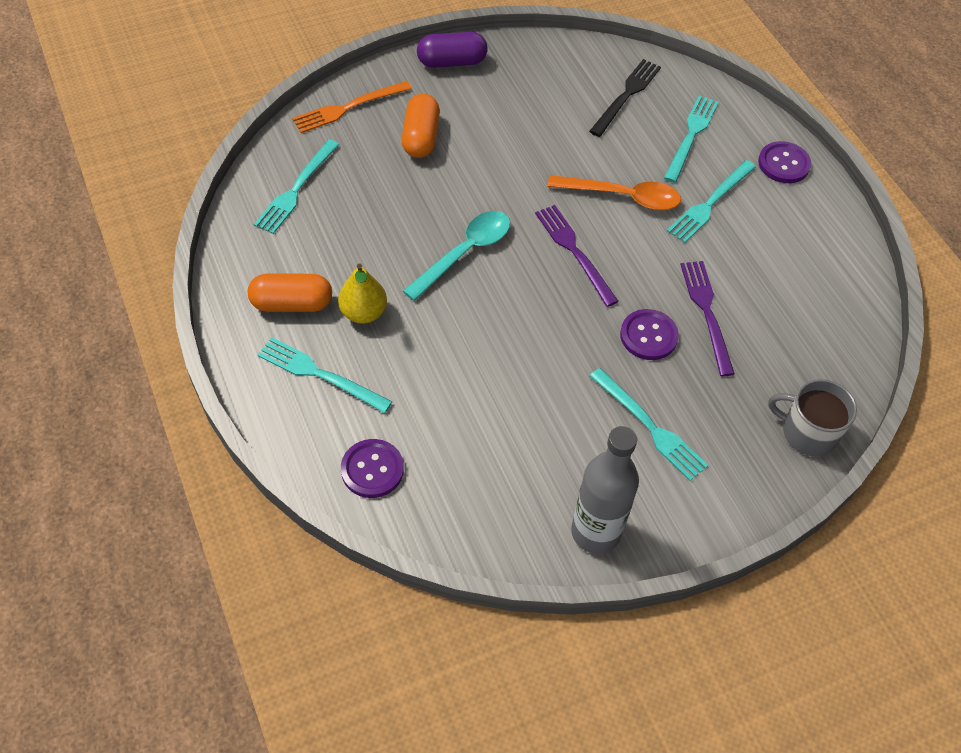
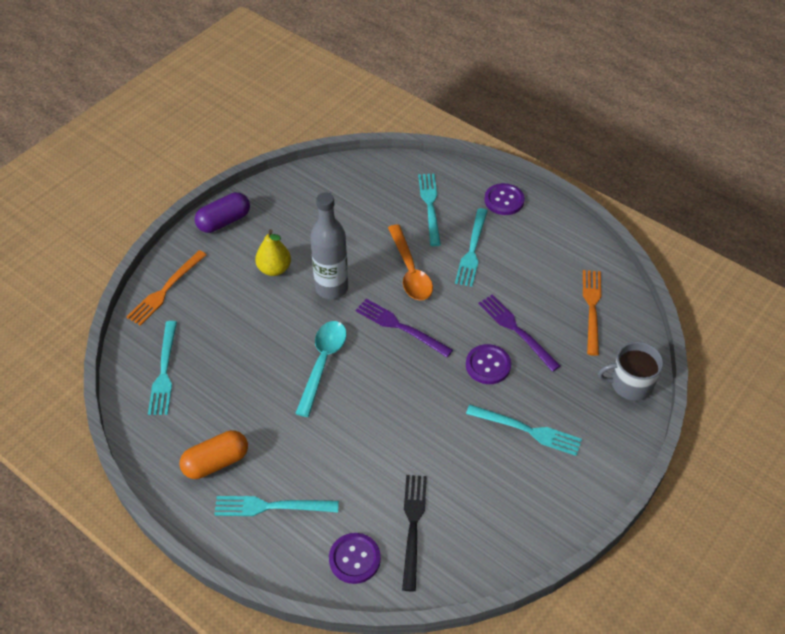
camera: 25 degrees left, 5 degrees down
yellow pear [338,263,387,324] -> yellow pear moved to [255,229,291,276]
orange capsule [402,94,440,158] -> none
orange spoon [547,175,681,210] -> orange spoon turned 90 degrees clockwise [388,224,433,300]
grey bottle [571,426,639,554] -> grey bottle moved to [310,192,348,299]
black fork [589,59,661,137] -> black fork moved to [402,475,427,591]
none -> orange fork [583,270,601,356]

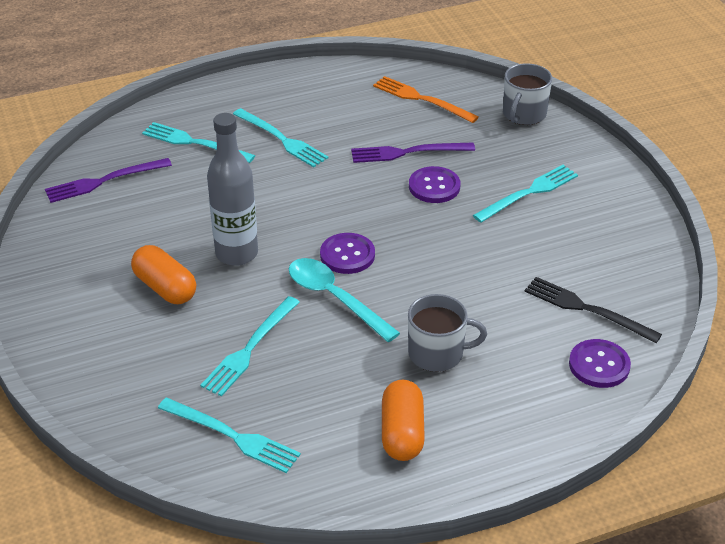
camera: 60 degrees left, 10 degrees down
orange fork [127,250,206,326] -> none
purple capsule [195,192,250,233] -> none
turquoise fork [214,496,339,516] -> turquoise fork moved to [200,296,300,397]
yellow pear [255,229,291,276] -> orange capsule [131,245,196,304]
purple fork [356,299,453,358] -> purple fork moved to [45,158,172,203]
orange spoon [388,224,433,300] -> none
purple button [484,183,525,215] -> purple button moved to [320,233,375,274]
none -> grey mug [408,294,487,372]

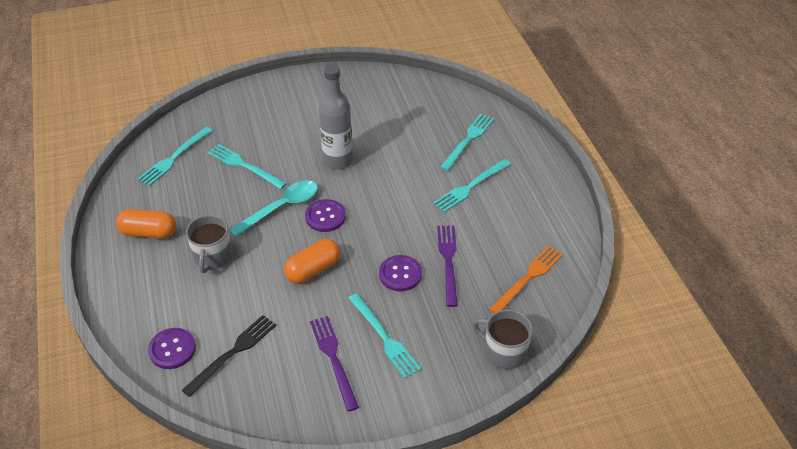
camera: 95 degrees right, 5 degrees up
purple fork [45,158,172,203] -> purple fork moved to [310,316,359,412]
orange capsule [131,245,196,304] -> orange capsule moved to [284,239,340,283]

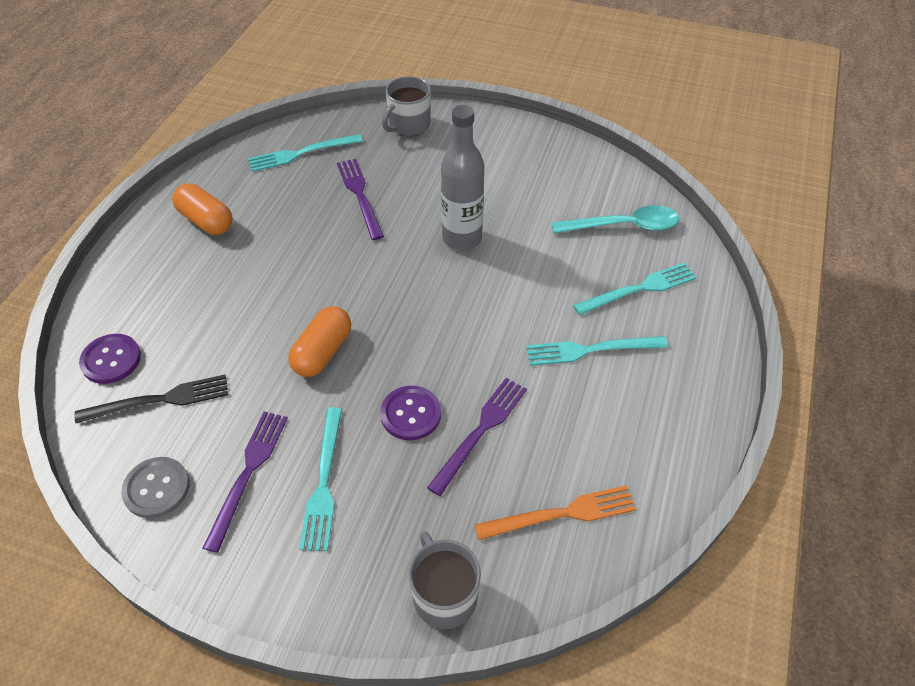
camera: 35 degrees right, 5 degrees up
grey mug [186,215,232,273] -> grey mug moved to [382,76,431,136]
turquoise fork [208,144,287,189] -> purple fork [337,159,384,240]
turquoise spoon [229,180,318,237] -> turquoise spoon moved to [552,205,679,233]
orange capsule [284,239,340,283] -> orange capsule turned 60 degrees counterclockwise [288,306,351,377]
purple button [305,199,346,232] -> none
none -> grey button [121,457,190,518]

